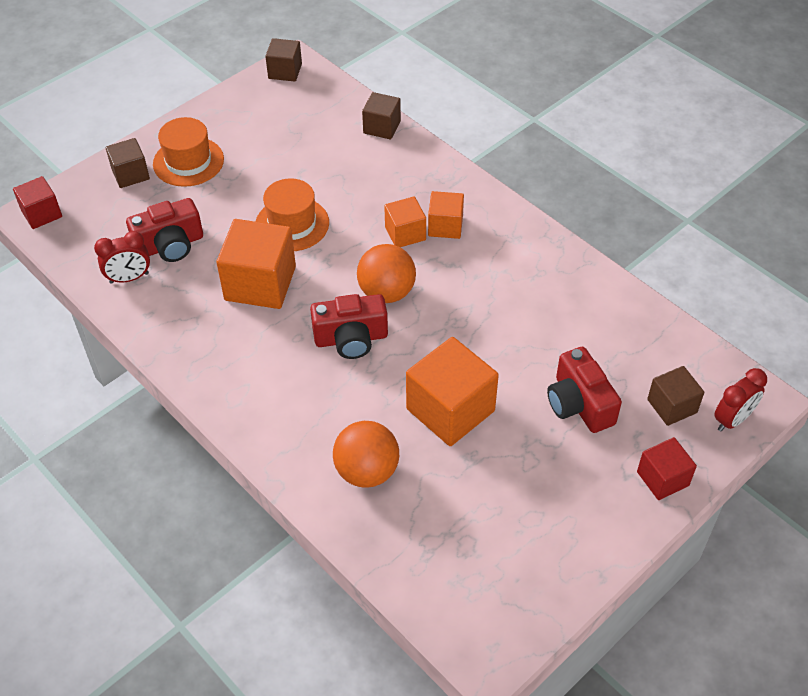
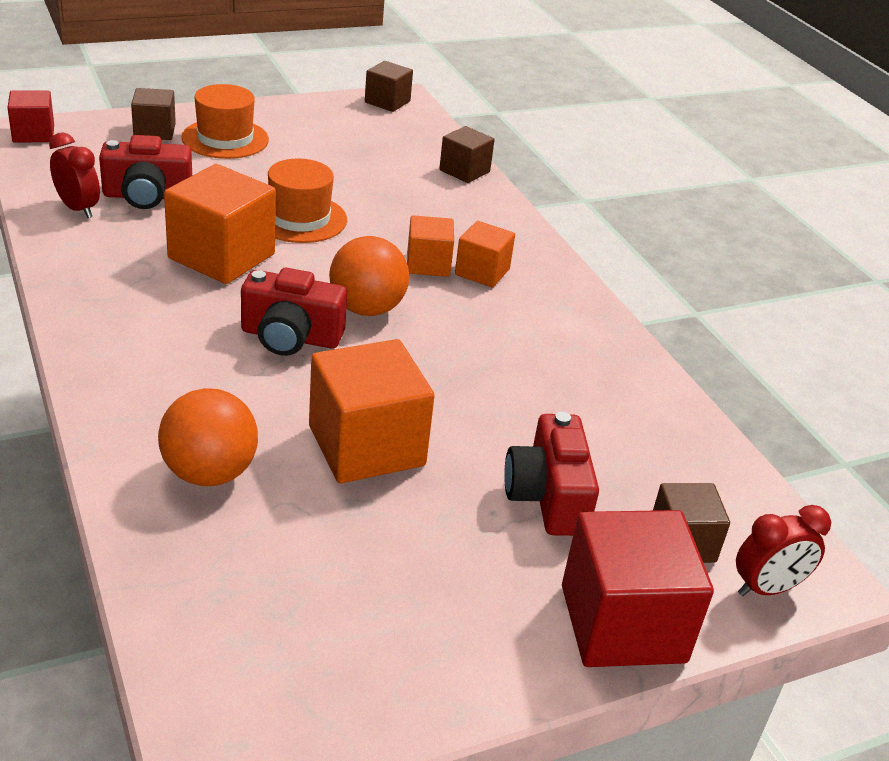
camera: 15 degrees right, 15 degrees down
red clock [94,231,150,284] -> red clock turned 135 degrees counterclockwise [49,132,100,218]
red cube [637,437,697,500] -> red cube [562,510,714,667], size x1.75

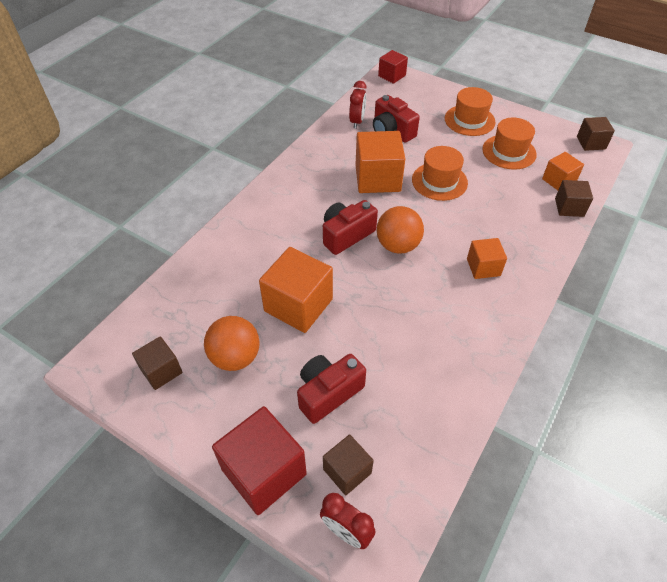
camera: 60 degrees right, 15 degrees up
brown cube [131,88,176,140] -> brown cube moved to [132,336,182,390]
orange ball [158,388,258,486] -> orange ball moved to [204,316,260,371]
red camera [241,268,347,356] -> red camera turned 75 degrees clockwise [323,200,378,255]
orange cube [407,215,454,277] -> orange cube moved to [542,152,584,190]
none -> orange hat [483,118,537,170]

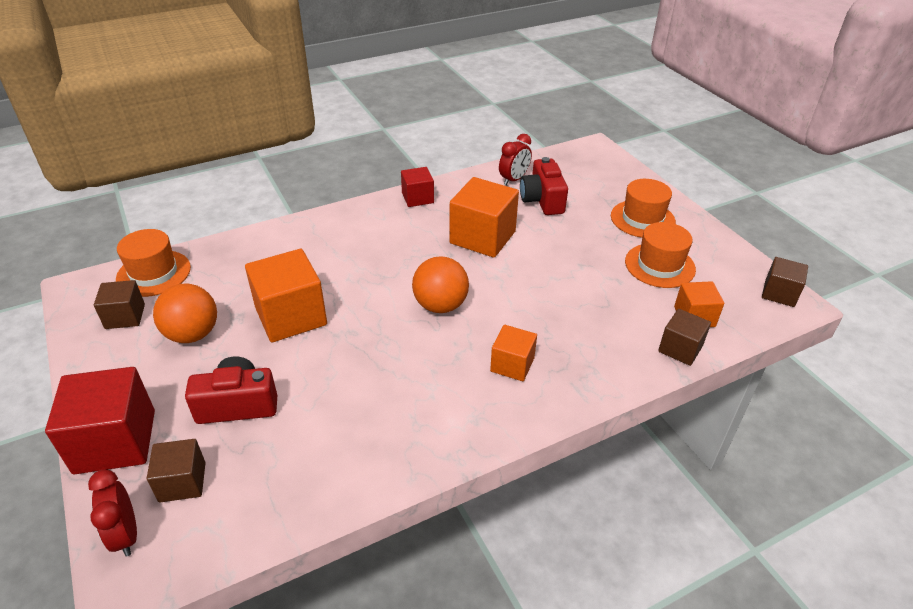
camera: 30 degrees right, 10 degrees down
red camera [323,200,378,255] -> none
red cube [378,50,408,84] -> red cube moved to [401,167,434,207]
orange hat [412,146,468,201] -> orange hat moved to [116,229,191,297]

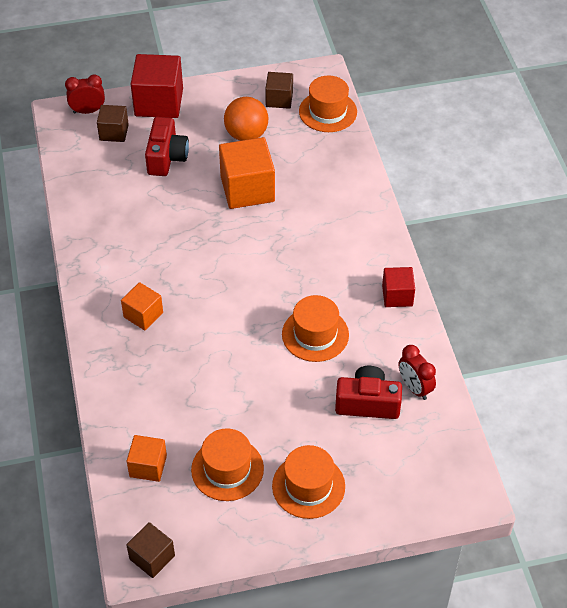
camera: 105 degrees right, 10 degrees up
orange ball [412,256,469,313] -> none
orange cube [449,177,519,258] -> orange hat [282,295,349,362]
brown cube [658,309,711,366] -> none

